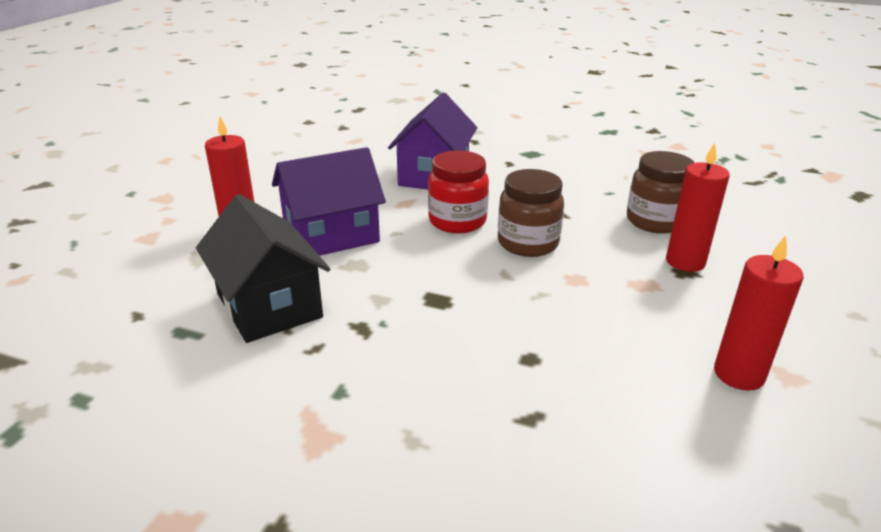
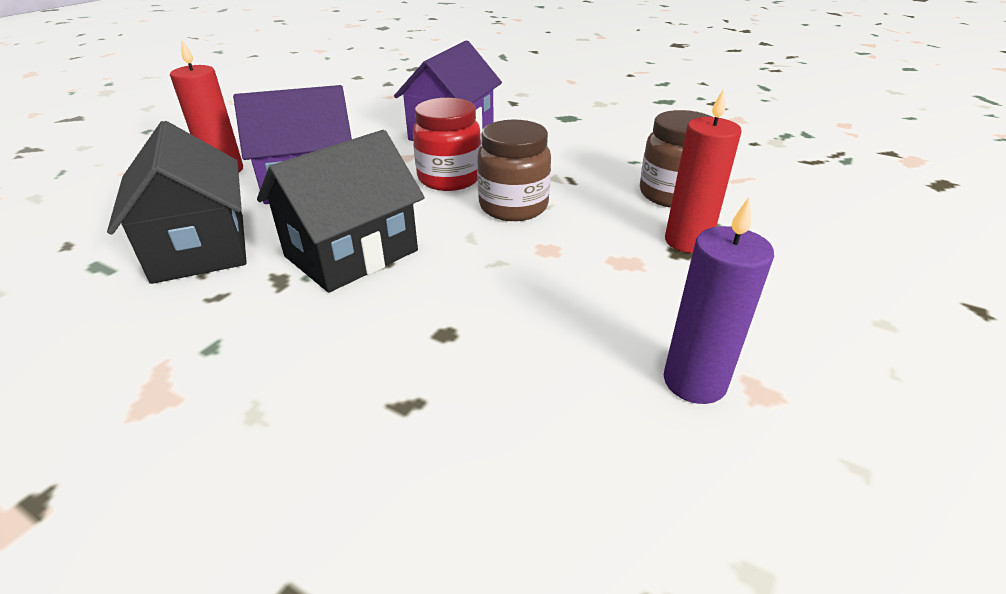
camera: 10 degrees right, 5 degrees up
red candle [714,235,803,391] -> purple candle [664,198,774,404]
none -> black house [257,130,425,293]

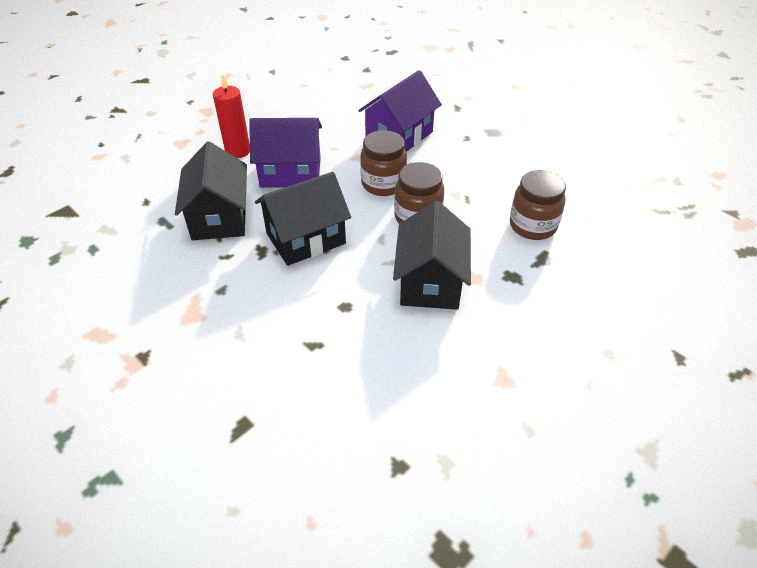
camera: 15 degrees right, 10 degrees up
red jar [413,98,481,191] -> brown jar [360,130,407,196]
purple candle [664,198,774,404] -> none
red candle [665,88,742,253] -> none
none -> black house [393,201,471,310]

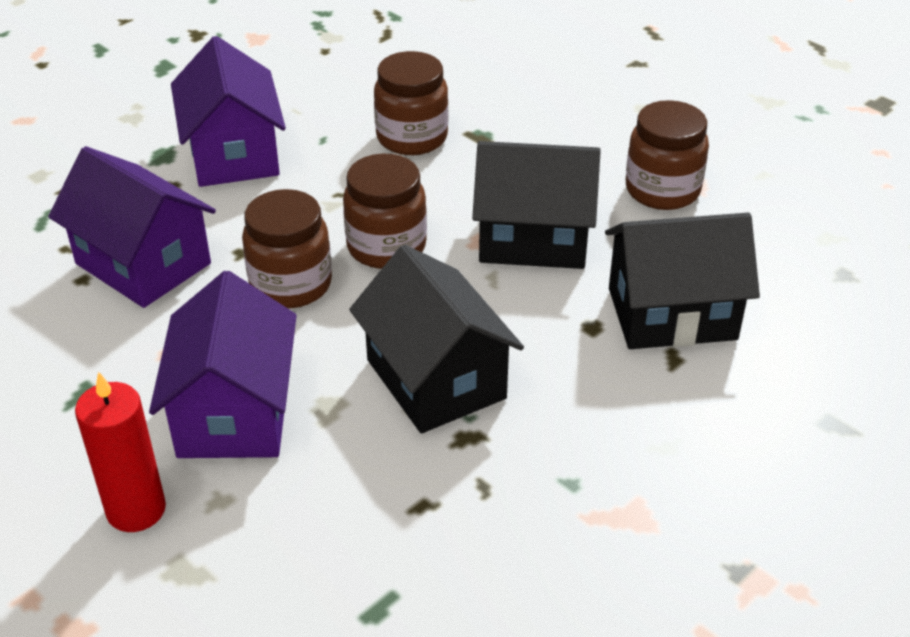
camera: 90 degrees left, 5 degrees down
black house [175,141,247,240] -> black house moved to [605,213,760,349]
none -> purple house [171,36,286,187]
none -> brown jar [626,100,709,210]

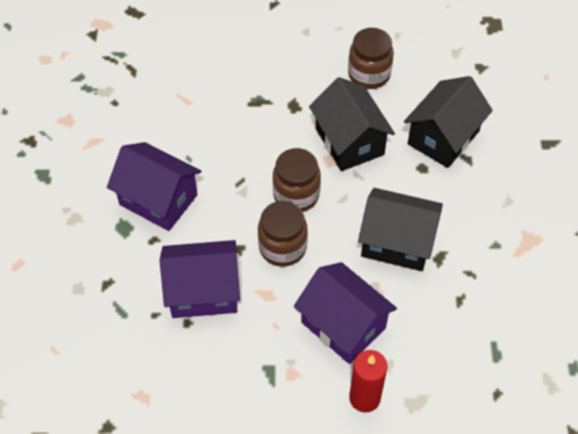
camera: 45 degrees left, 15 degrees up
brown jar [374,51,448,155] -> none
black house [472,141,601,269] -> black house turned 75 degrees counterclockwise [309,77,395,171]

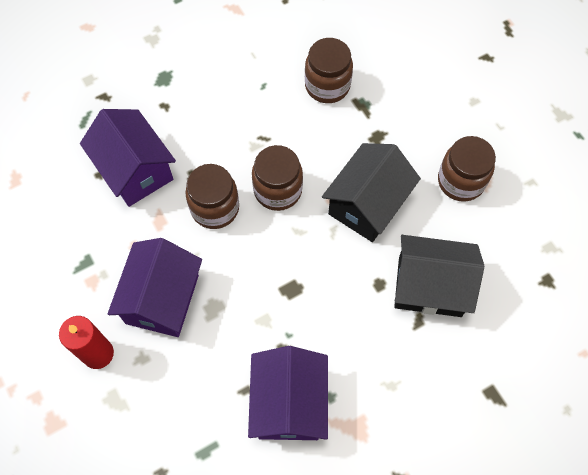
camera: 60 degrees right, 10 degrees up
purple house [107,142,201,231] -> purple house moved to [248,346,328,440]
black house [358,188,443,271] -> none
none -> brown jar [305,38,353,103]

